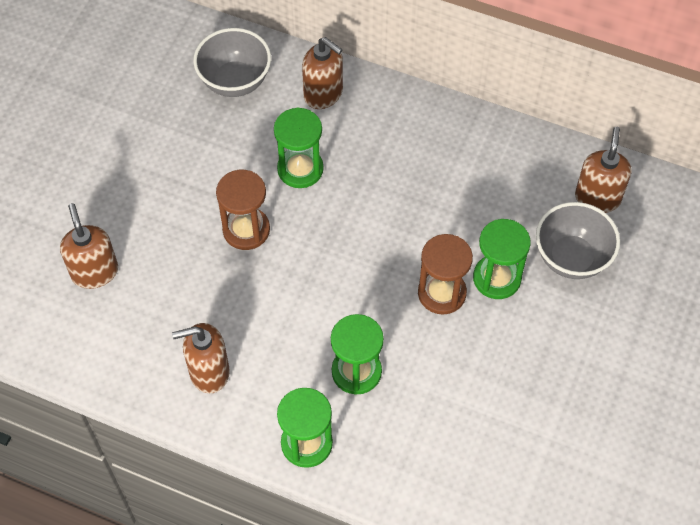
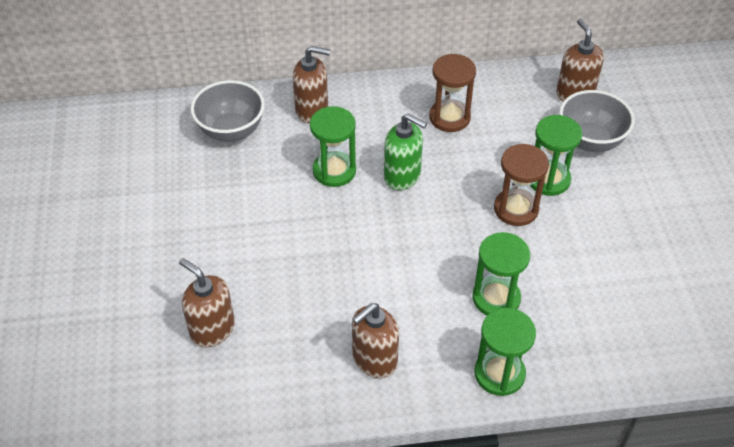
camera: 30 degrees left, 10 degrees down
brown hourglass [216,170,270,250] -> brown hourglass moved to [429,54,476,132]
none -> green soap dispenser [384,113,427,190]

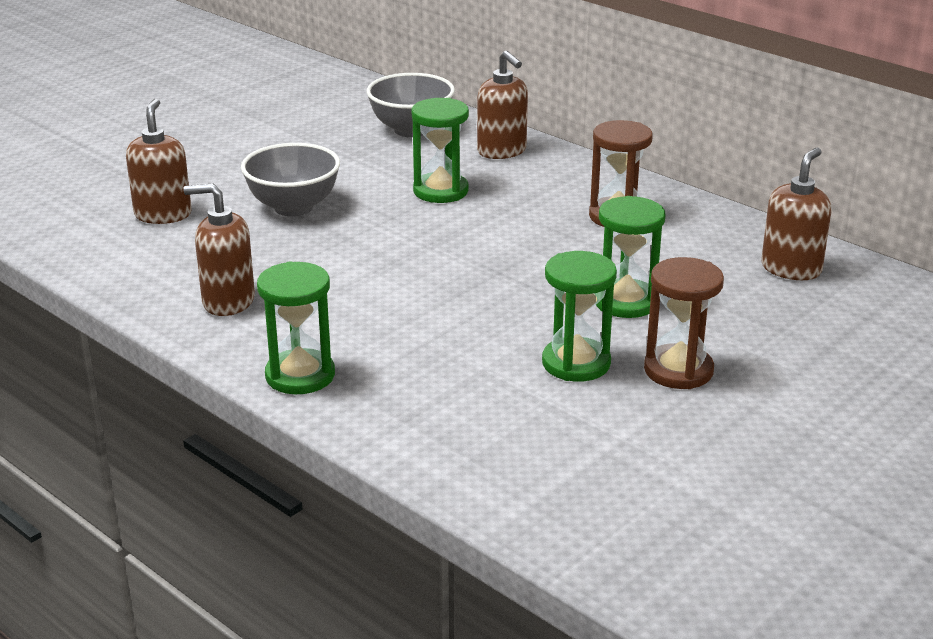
camera: 50 degrees right, 20 degrees down
green soap dispenser [384,113,427,190] -> none
green hourglass [472,232,530,315] -> green hourglass moved to [542,251,617,382]
brown hourglass [494,144,549,226] -> brown hourglass moved to [644,257,724,389]
grey bowl [559,90,635,152] -> grey bowl moved to [241,143,340,216]

